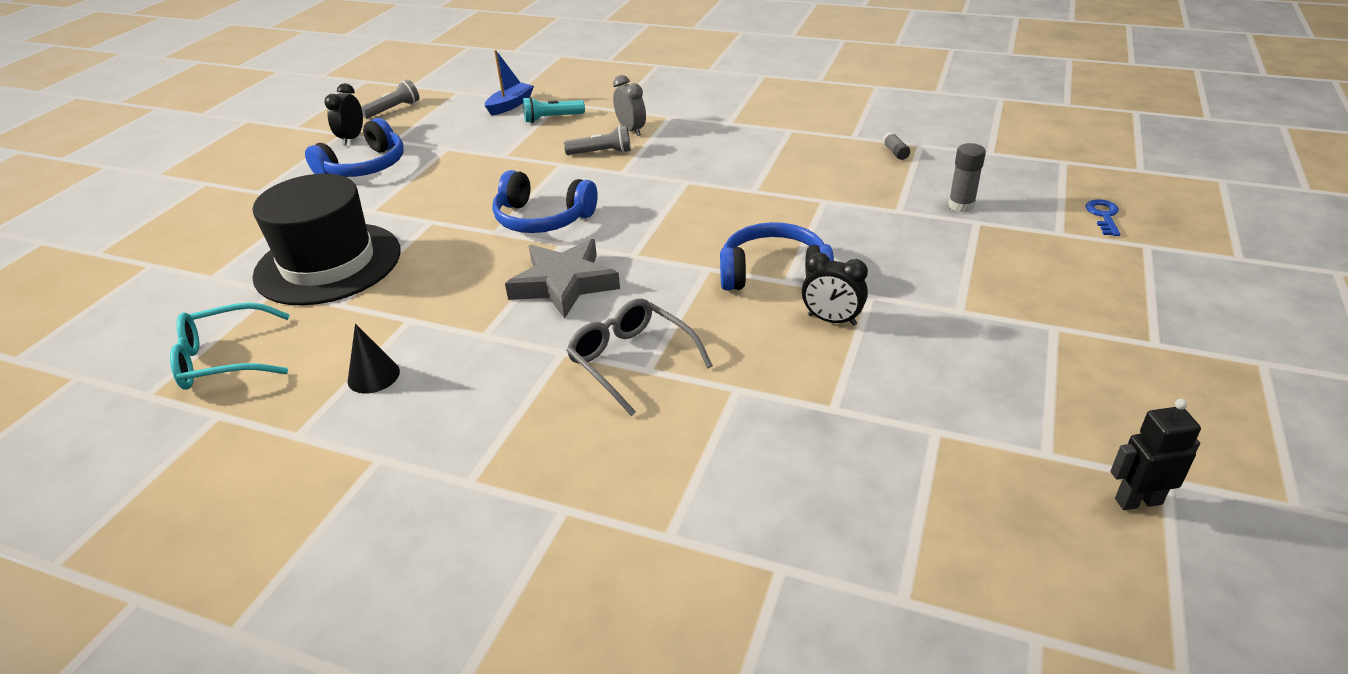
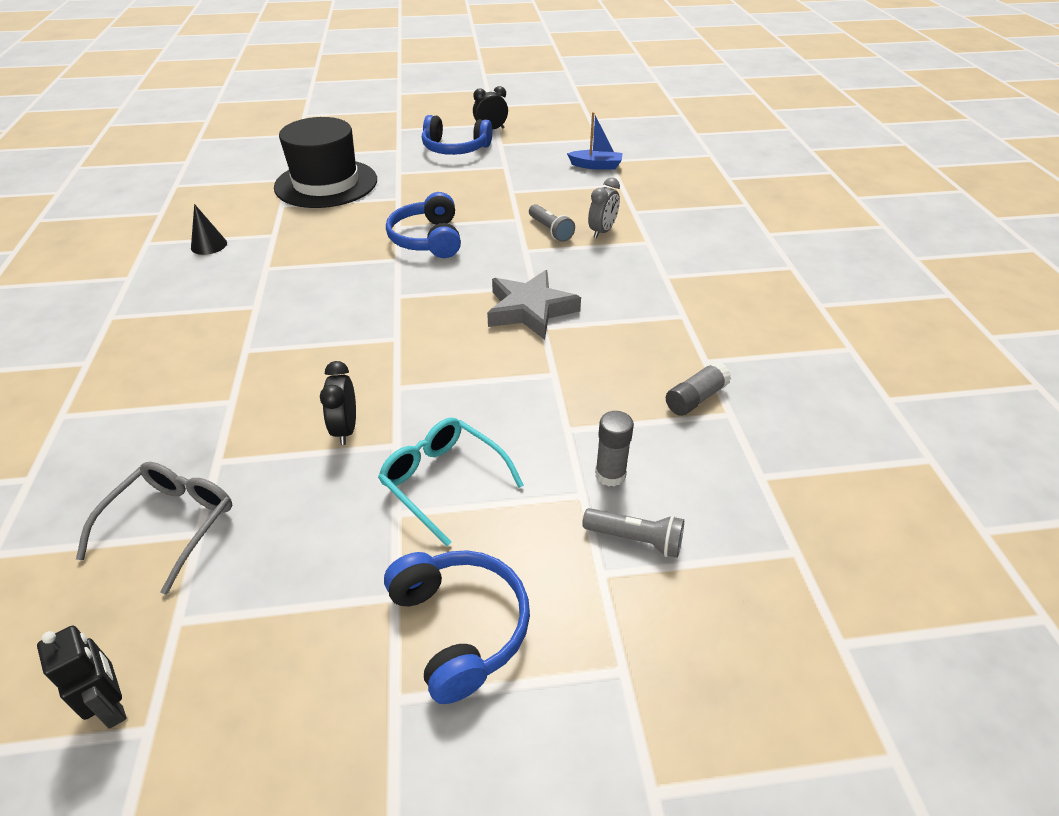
camera: 60 degrees right, 5 degrees up
turquoise glasses [170,302,290,390] -> turquoise glasses moved to [378,417,524,546]
grey flashlight [361,79,419,119] -> grey flashlight moved to [582,508,684,558]
grey star [505,239,620,319] -> grey star moved to [487,270,581,340]
turquoise flashlight [523,97,585,123] -> none
grey glasses [566,298,713,416] -> grey glasses moved to [76,462,232,595]
blue headphones [720,222,834,290] -> blue headphones moved to [384,550,530,704]
grey glue stick [882,132,910,160] -> grey glue stick [666,361,731,416], size x1.61
blue key [1085,199,1120,236] -> none

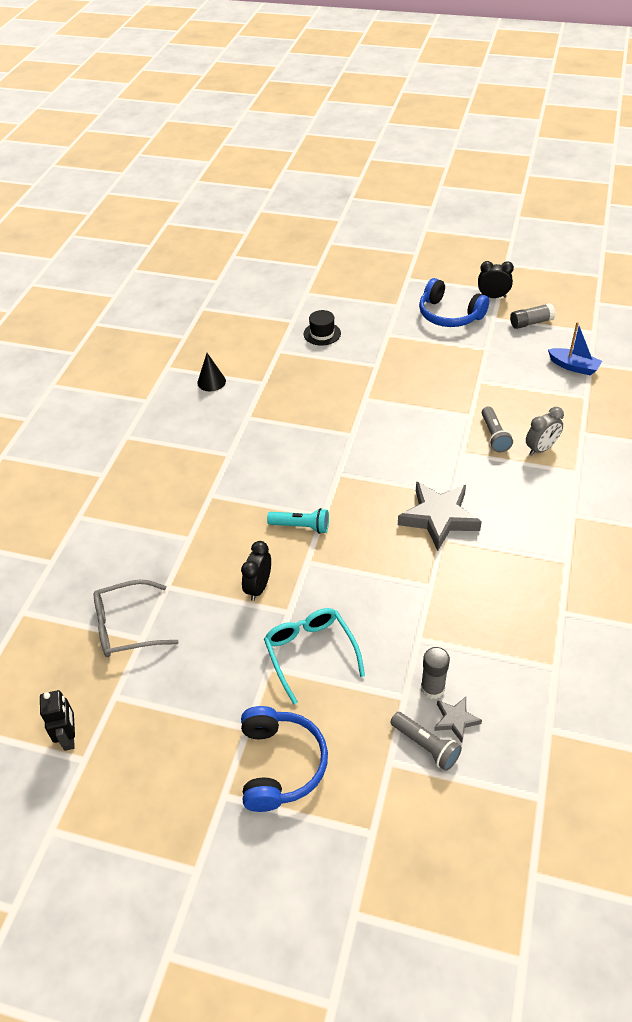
camera: 25 degrees right, 5 degrees up
grey glasses [76,462,232,595] -> grey glasses turned 150 degrees counterclockwise [94,580,179,657]
black hat [274,117,377,208] -> black hat [304,310,341,346], size x0.41
blue headphones [386,192,461,258] -> none
grey glue stick [666,361,731,416] -> grey glue stick moved to [510,303,555,329]
none -> turquoise flashlight [267,508,329,534]
none -> grey star [434,697,482,743]

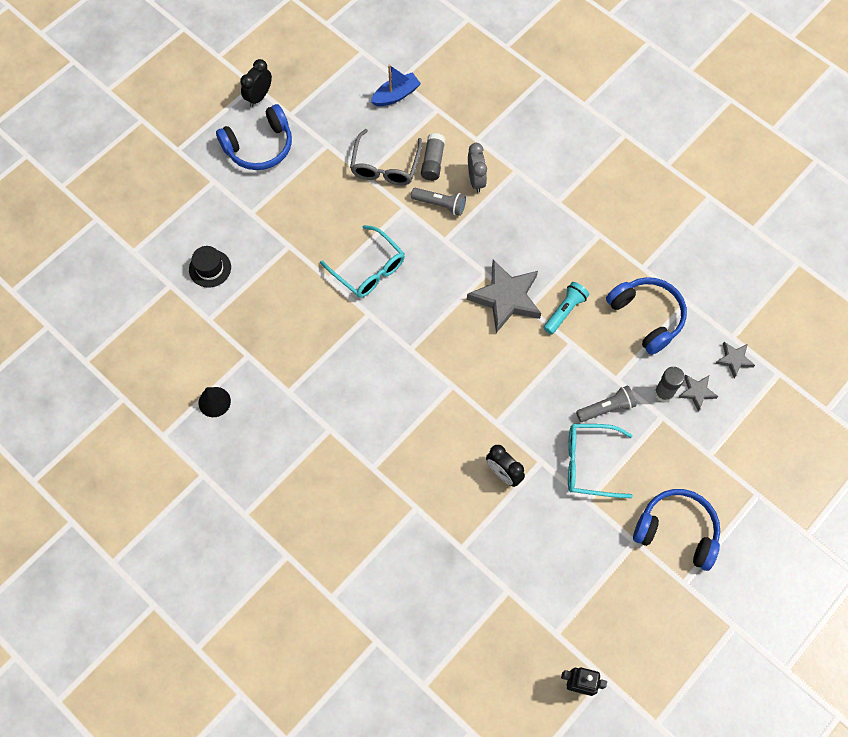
camera: 65 degrees left, 20 degrees up
grey glasses [94,580,179,657] -> grey glasses moved to [350,129,422,185]
turquoise flashlight [267,508,329,534] -> turquoise flashlight moved to [543,282,589,334]
grey flashlight [390,712,462,771] -> grey flashlight moved to [576,385,637,422]
grey glue stick [510,303,555,329] -> grey glue stick moved to [421,133,445,181]
none -> turquoise glasses [320,225,405,298]
none -> blue headphones [606,277,687,355]
none -> grey star [715,342,755,378]

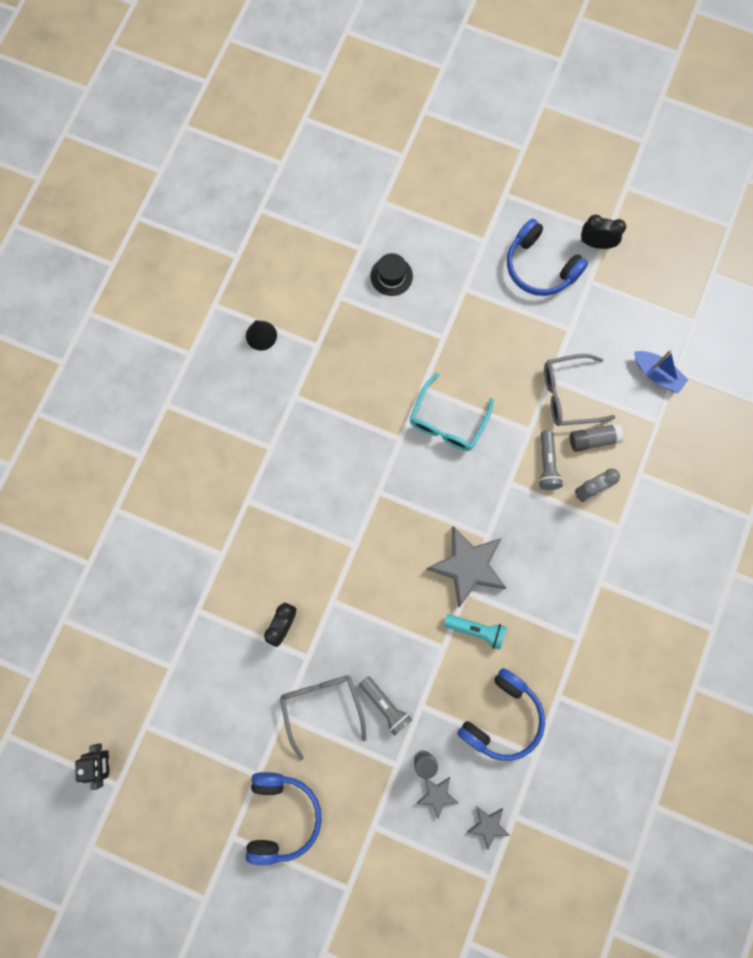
camera: 70 degrees right, 10 degrees up
turquoise glasses [568,424,633,498] -> grey glasses [280,676,367,760]

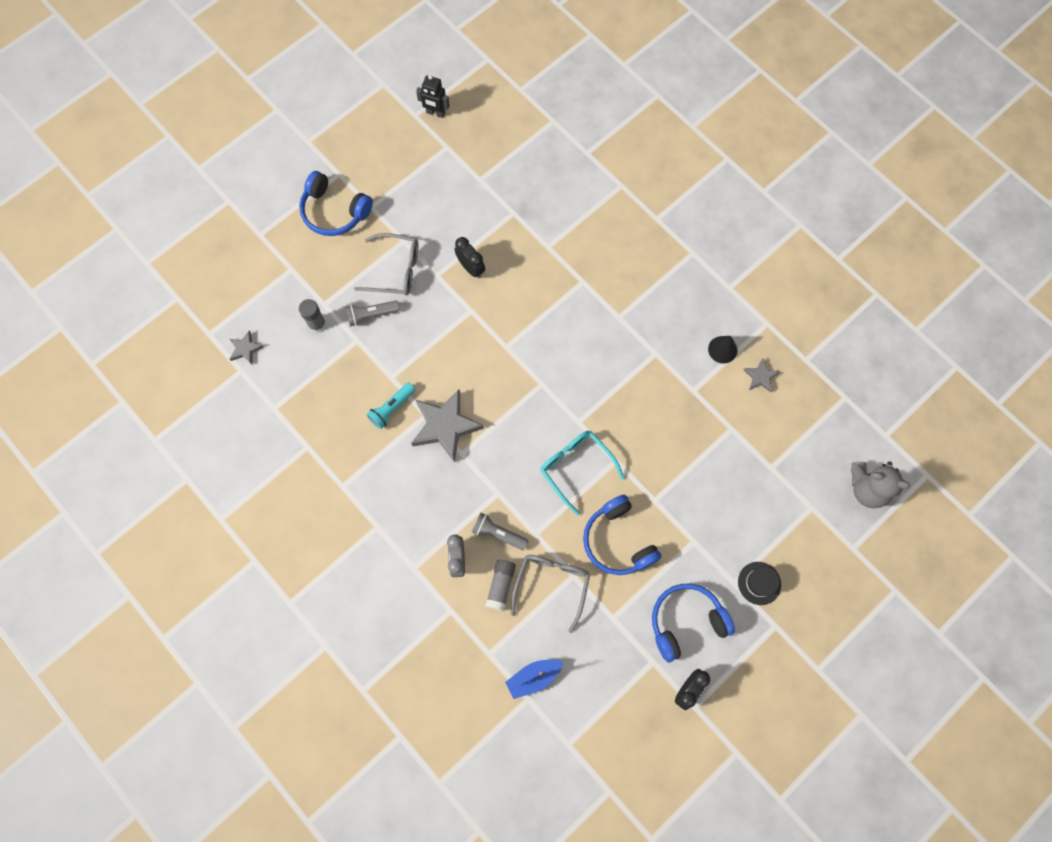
camera: 115 degrees right, 5 degrees down
black hat [370,253,413,296] -> black hat moved to [738,562,781,605]
grey star [417,777,458,819] -> grey star moved to [744,358,780,392]
blue headphones [457,668,545,761] -> blue headphones moved to [583,495,662,575]
none -> grey teddy bear [851,461,910,508]

